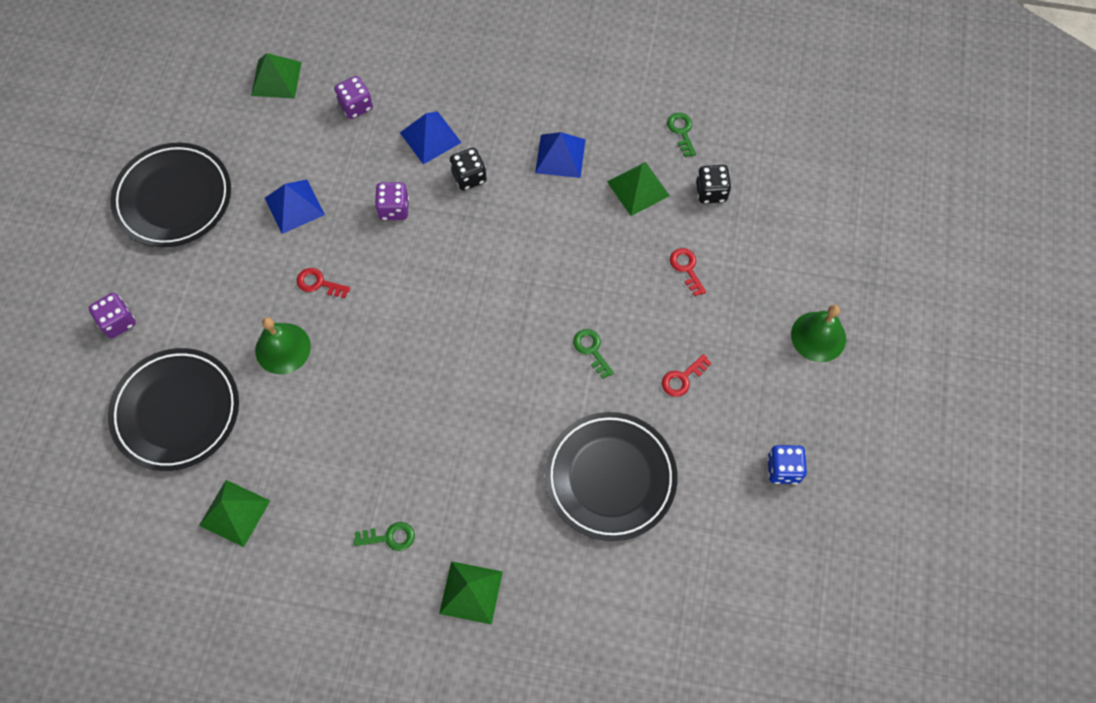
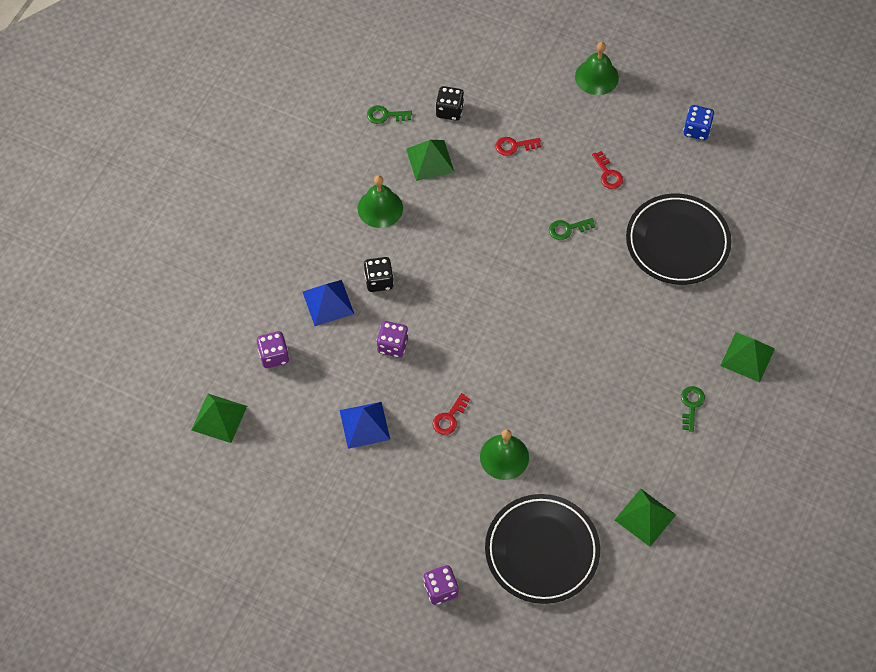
camera: 75 degrees left, 5 degrees down
black plate [110,143,231,247] -> none
blue pyramid [535,132,586,178] -> green bell [358,175,403,228]

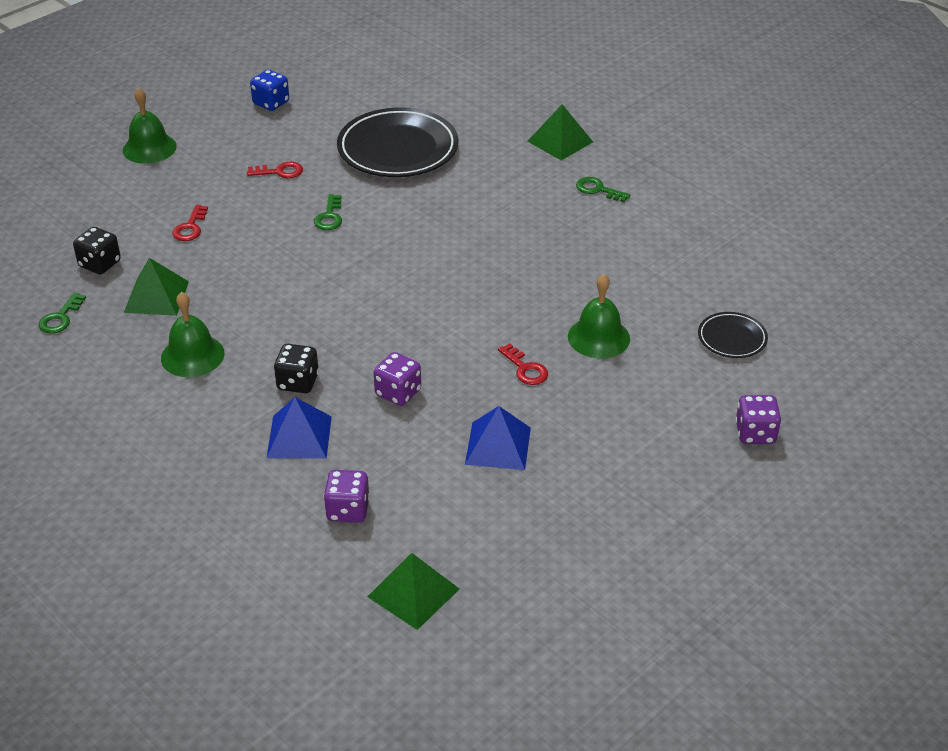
camera: 70 degrees left, 20 degrees down
black plate [485,494,600,604] -> black plate [698,312,768,358], size x0.49
green pyramid [615,489,676,547] -> none

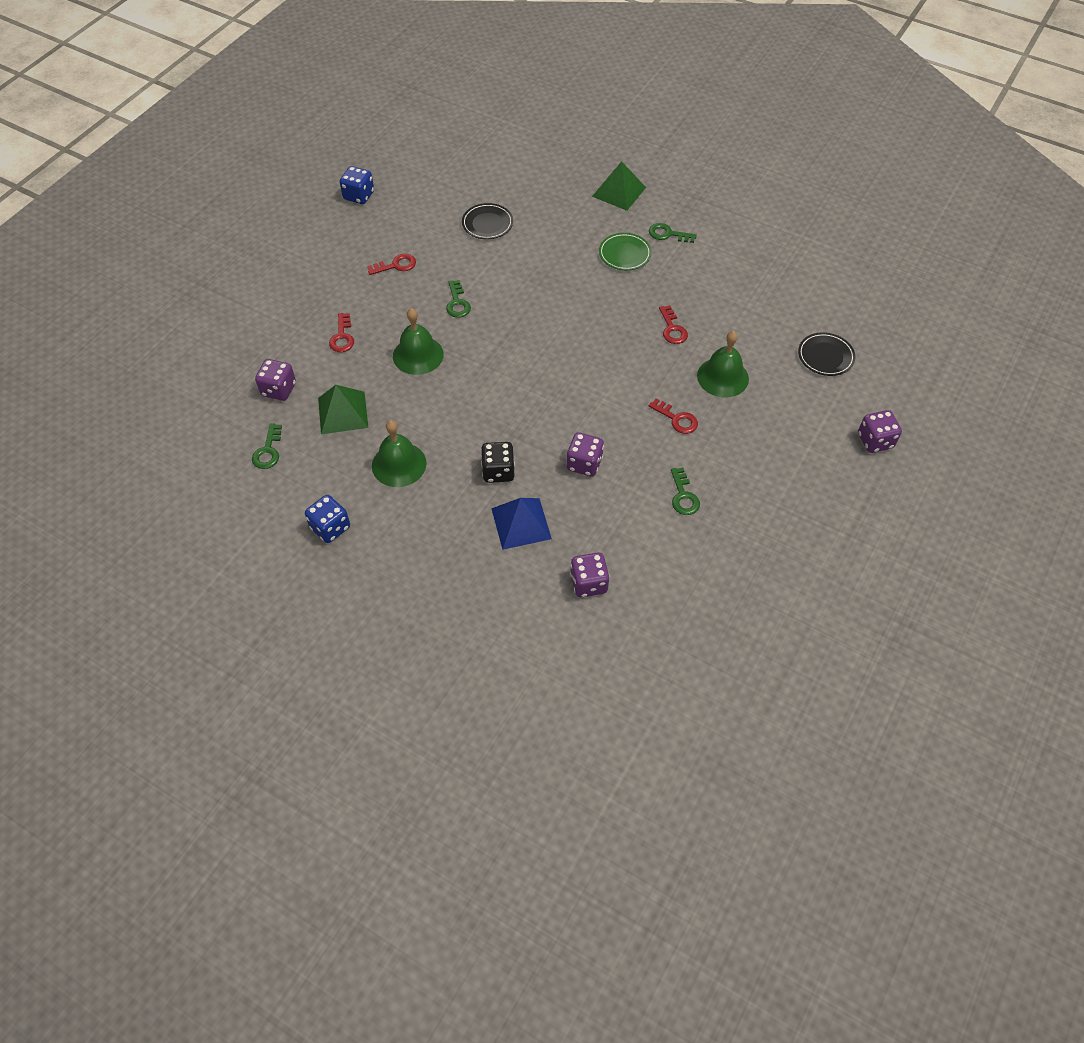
camera: 15 degrees left, 15 degrees up
black dice [73,227,121,274] -> purple dice [255,359,296,401]
green bell [123,88,177,164] -> green bell moved to [393,308,444,375]
black plate [337,107,459,177] -> black plate [462,203,513,239], size x0.49
green pyramid [367,553,459,630] -> none
blue pyramid [465,406,531,470] -> green key [671,468,700,515]
none -> blue dice [305,495,350,543]
none -> green plate [599,233,652,270]
none -> red key [659,305,688,344]

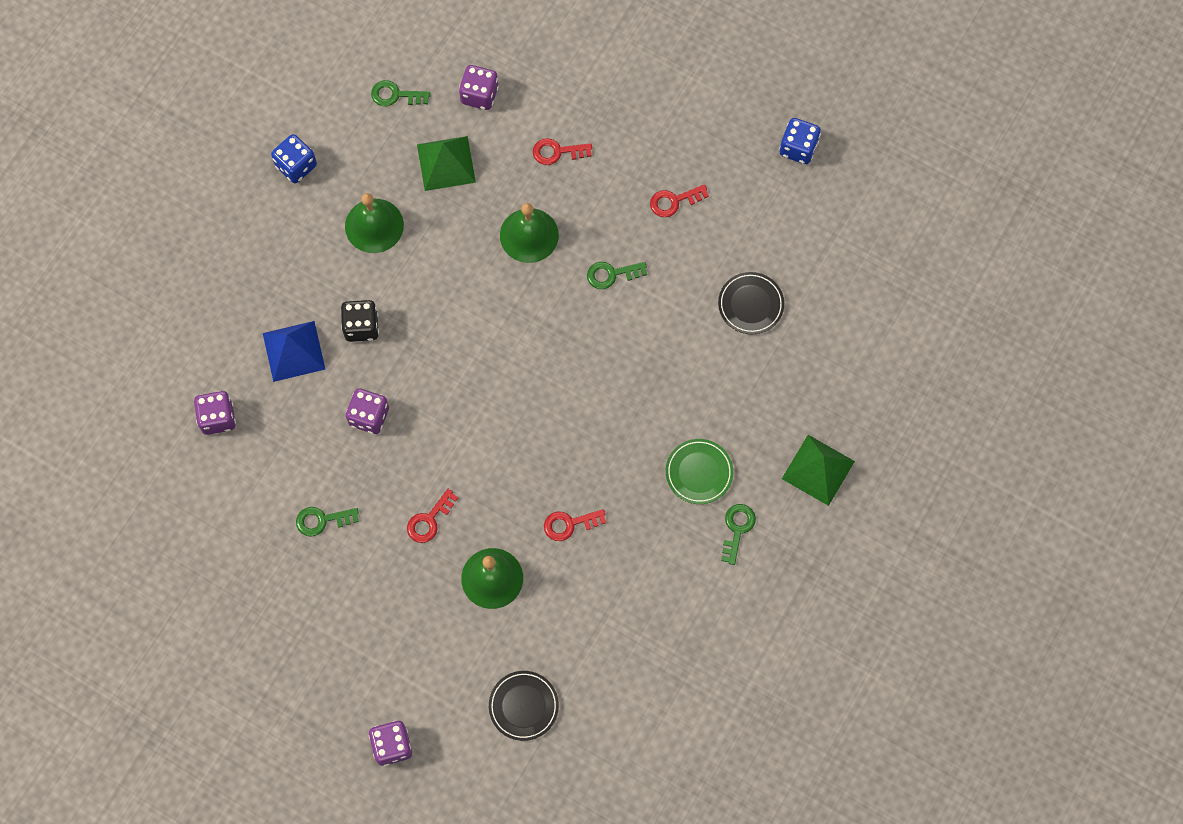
camera: 90 degrees right, 15 degrees up
red key [367,254,416,275] -> red key turned 90 degrees clockwise [650,184,709,217]

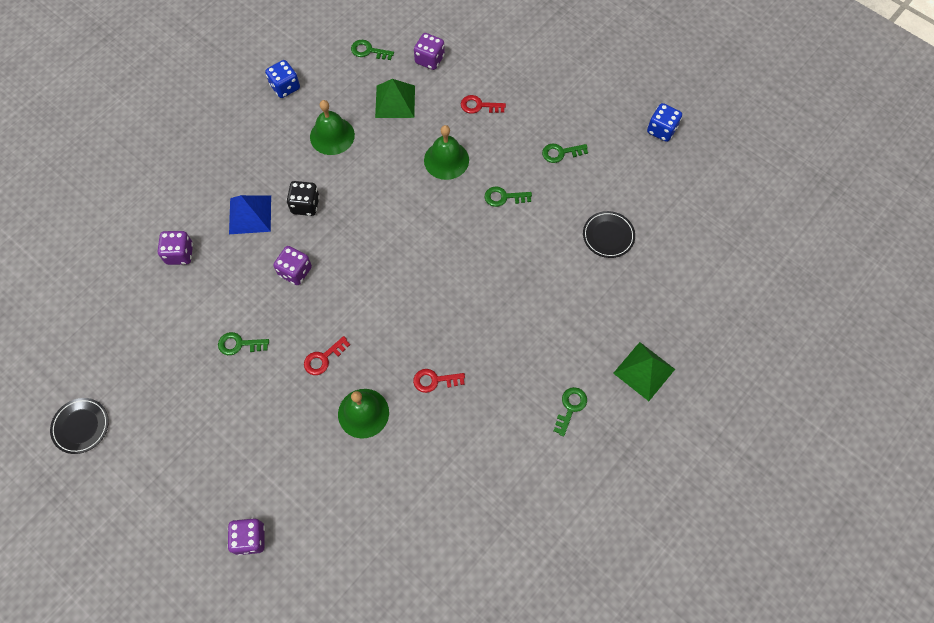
camera: 10 degrees right, 5 degrees down
black plate [489,671,559,741] -> black plate moved to [50,398,109,454]
red key [650,184,709,217] -> green key [542,143,588,163]
green plate [666,439,733,504] -> none

